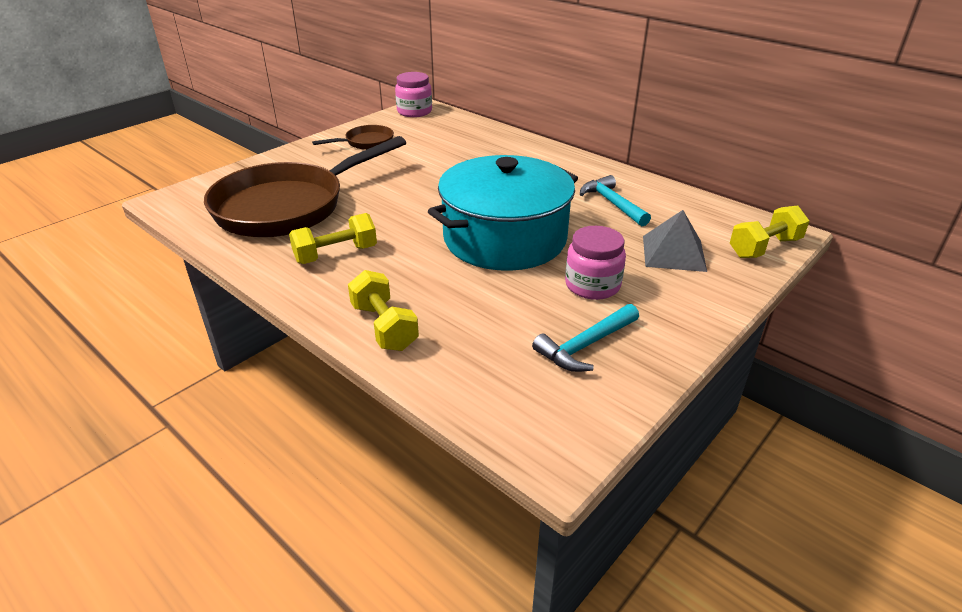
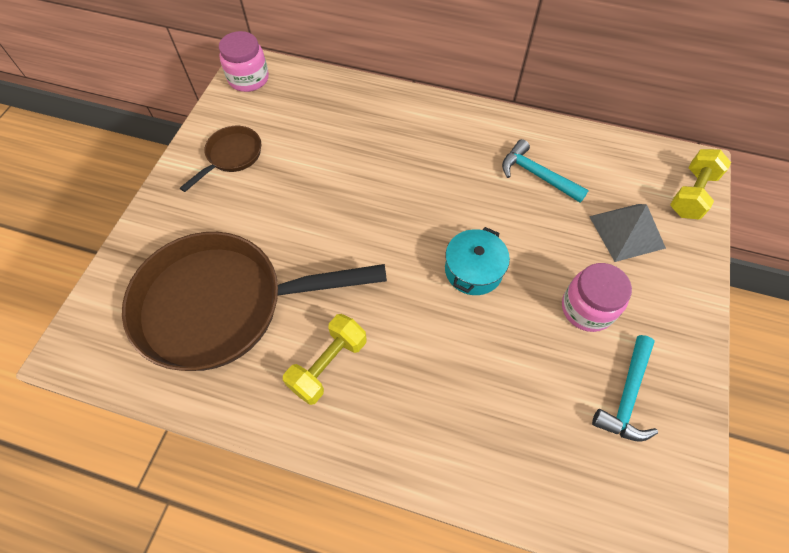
camera: 25 degrees left, 25 degrees up
brown pan [204,136,406,237] -> brown pan turned 60 degrees clockwise [122,232,387,371]
yellow dumbbell [348,270,419,351] -> none
turquoise pot [428,155,578,271] -> turquoise pot [445,227,510,295], size x0.46

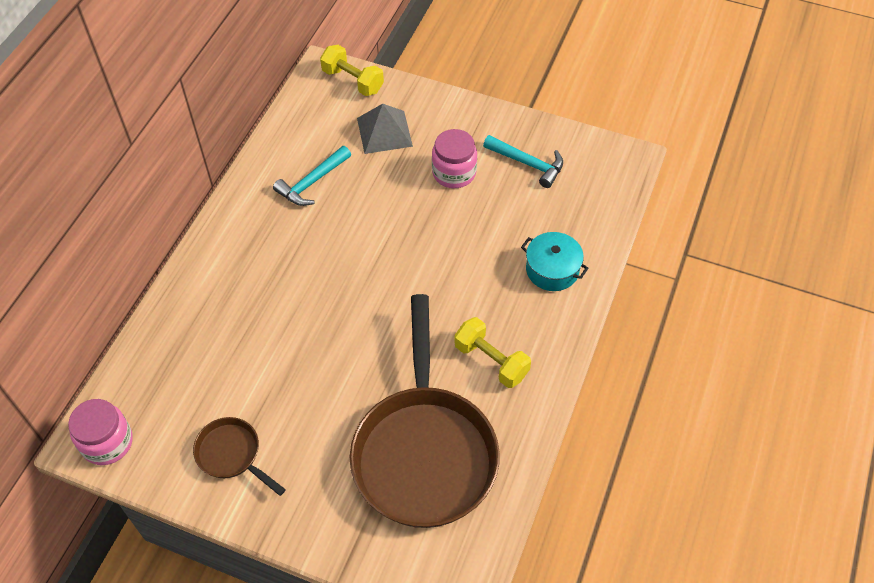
camera: 85 degrees left, 5 degrees down
turquoise pot [445,227,510,295] -> turquoise pot moved to [521,232,589,291]

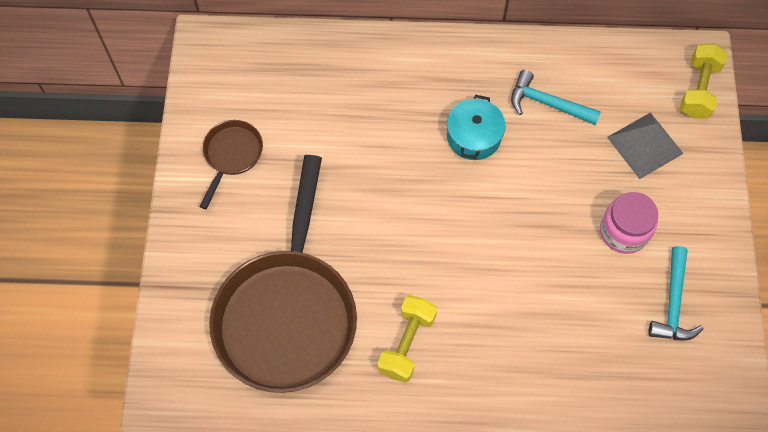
camera: 70 degrees right, 10 degrees up
pink jar [68,399,133,465] -> none
brown pan [350,294,500,528] -> brown pan turned 60 degrees counterclockwise [209,155,357,393]
turquoise pot [521,232,589,291] -> turquoise pot moved to [447,95,506,160]

